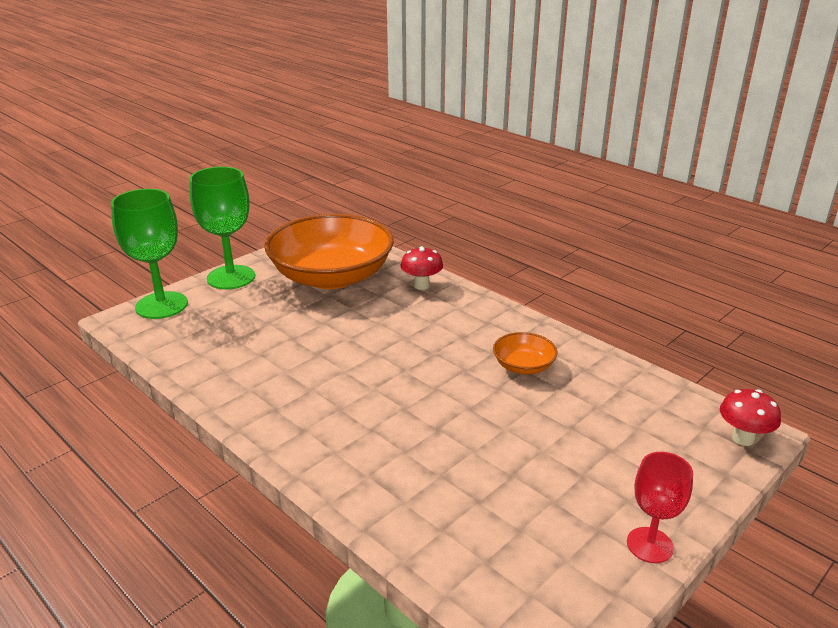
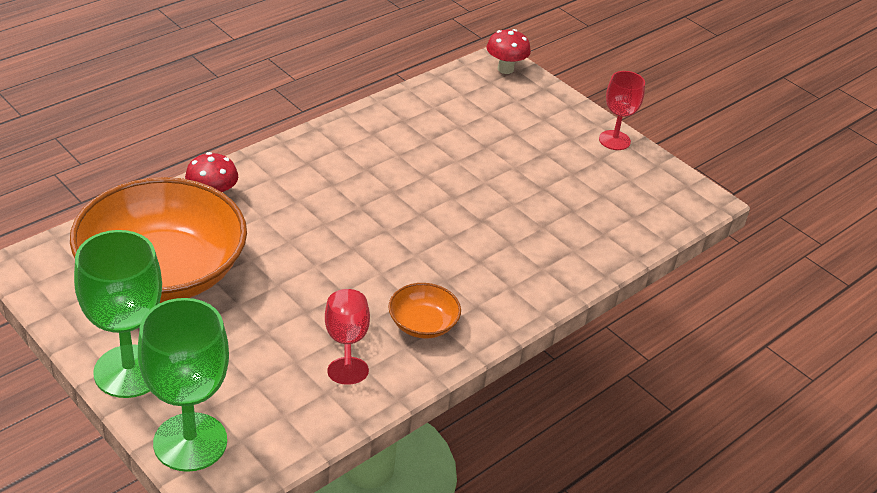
camera: 90 degrees left, 10 degrees up
orange bowl [493,332,557,374] -> orange bowl moved to [388,283,461,339]
none -> red goblet [325,289,370,385]

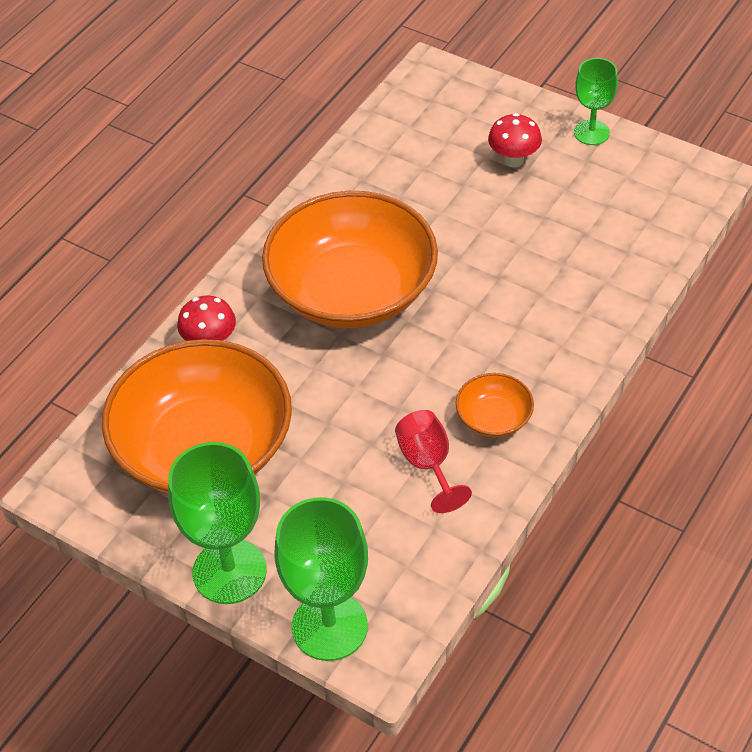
camera: 10 degrees left, 10 degrees up
red mushroom [487,29,531,74] -> red mushroom moved to [488,113,542,167]
red goblet [599,71,645,150] -> green goblet [574,58,618,145]
none -> orange bowl [262,191,438,328]

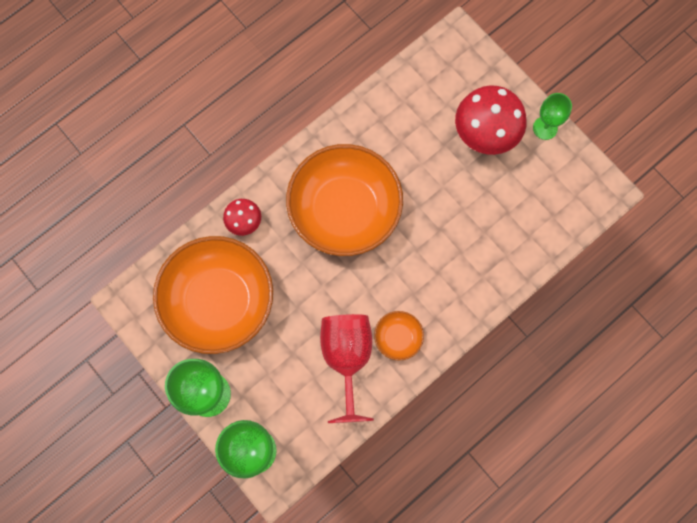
camera: 15 degrees right, 25 degrees up
red goblet [395,410,472,513] -> red goblet [320,314,374,423], size x1.68
red mushroom [488,113,542,167] -> red mushroom [455,85,526,155], size x1.88

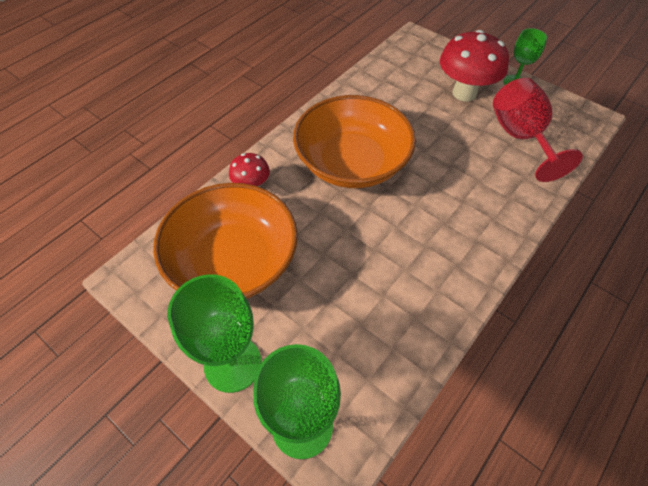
camera: 10 degrees left, 20 degrees down
red goblet [320,314,374,423] -> red goblet moved to [493,78,583,182]
orange bowl [374,311,424,361] -> none

